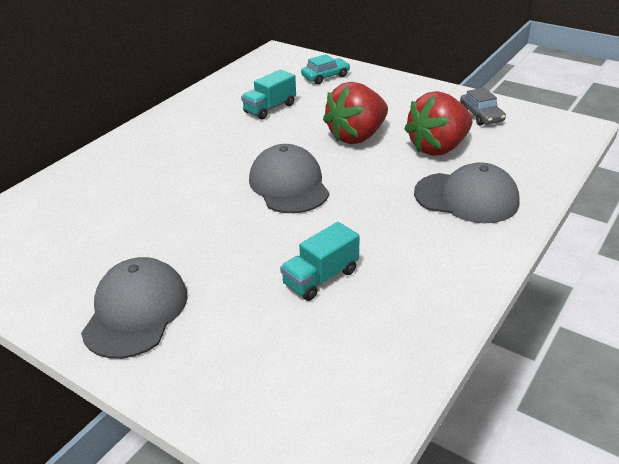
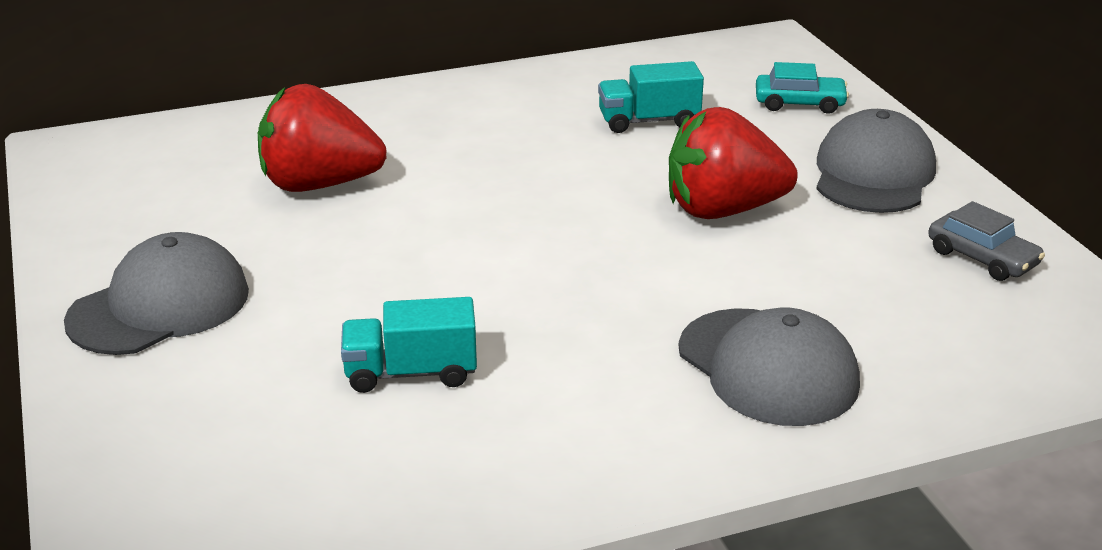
camera: 35 degrees right, 5 degrees down
grey cap [249,144,329,213] -> grey cap moved to [816,109,936,213]
red strawberry [404,91,473,156] -> red strawberry moved to [258,84,387,192]
grey car [460,88,506,125] -> grey car turned 60 degrees counterclockwise [928,201,1045,281]

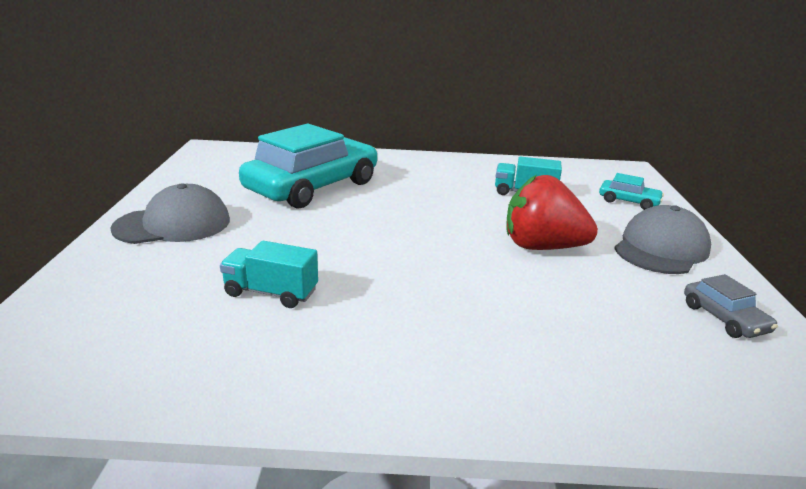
camera: 20 degrees right, 5 degrees down
red strawberry [258,84,387,192] -> turquoise car [239,124,377,209]
grey cap [679,307,860,426] -> none

